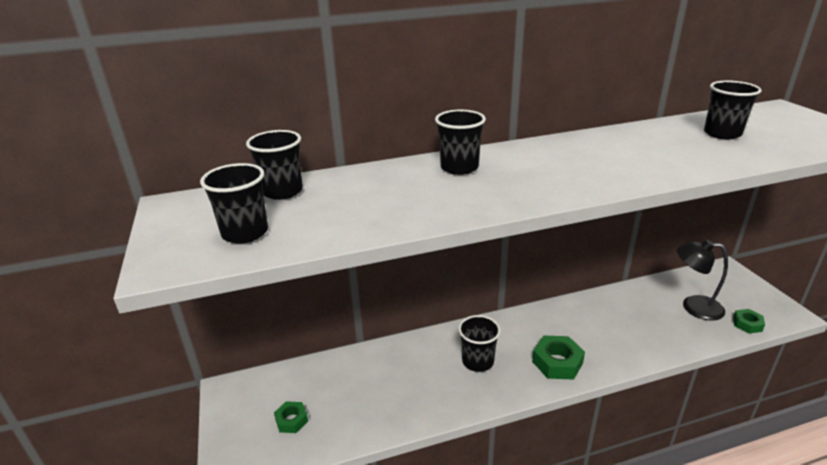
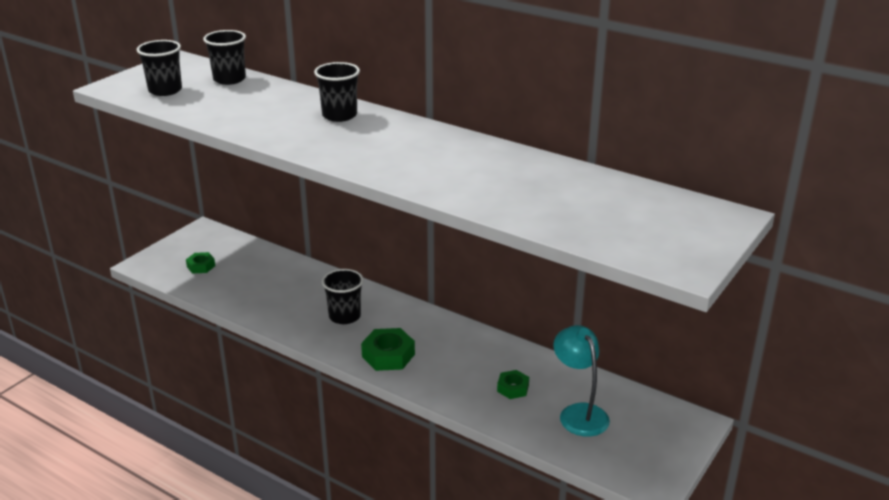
camera: 50 degrees right, 0 degrees up
black lamp [677,240,728,321] -> turquoise lamp [553,325,610,437]
black cup [704,81,762,139] -> none
green nut [733,309,765,333] -> green nut moved to [497,370,529,399]

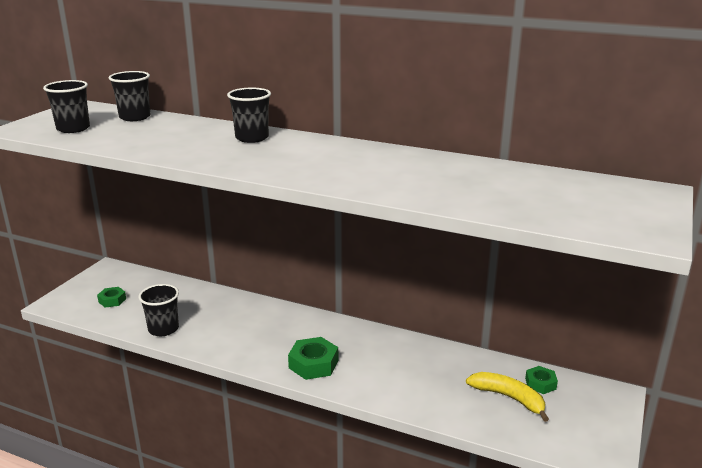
camera: 10 degrees left, 5 degrees down
black cup [322,269,364,324] -> black cup moved to [139,284,179,336]
green nut [497,370,529,399] -> green nut moved to [525,366,558,394]
turquoise lamp [553,325,610,437] -> yellow banana [466,372,549,422]

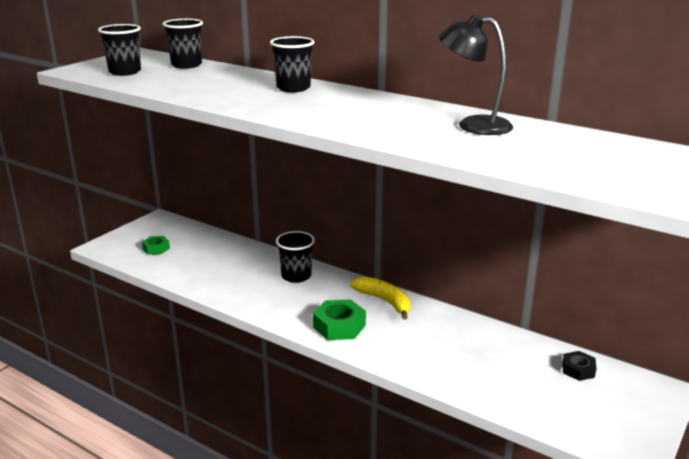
camera: 10 degrees right, 0 degrees up
black cup [139,284,179,336] -> black cup moved to [276,231,315,283]
yellow banana [466,372,549,422] -> yellow banana moved to [350,276,410,320]
green nut [525,366,558,394] -> black nut [562,351,597,381]
none -> black lamp [439,14,513,135]

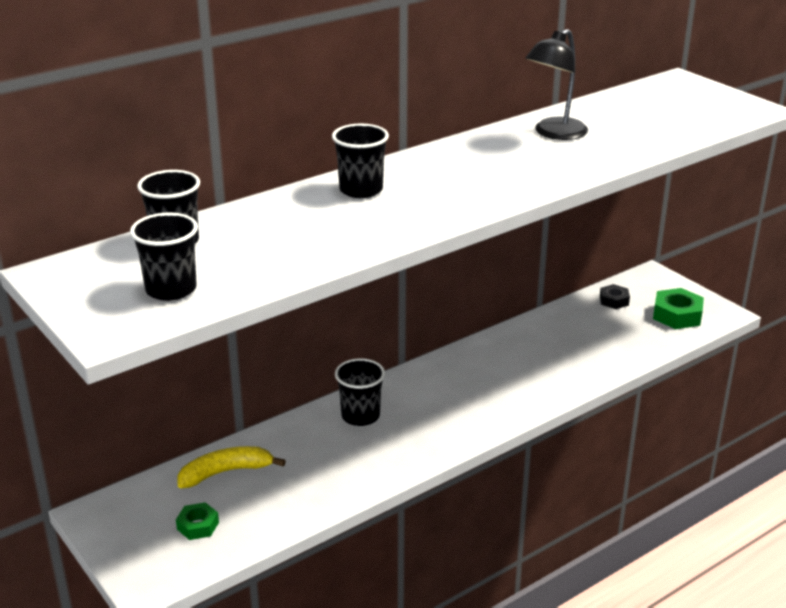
camera: 70 degrees left, 5 degrees up
green nut [313,299,366,340] -> green nut moved to [653,288,704,329]
yellow banana [350,276,410,320] -> yellow banana moved to [177,446,286,488]

